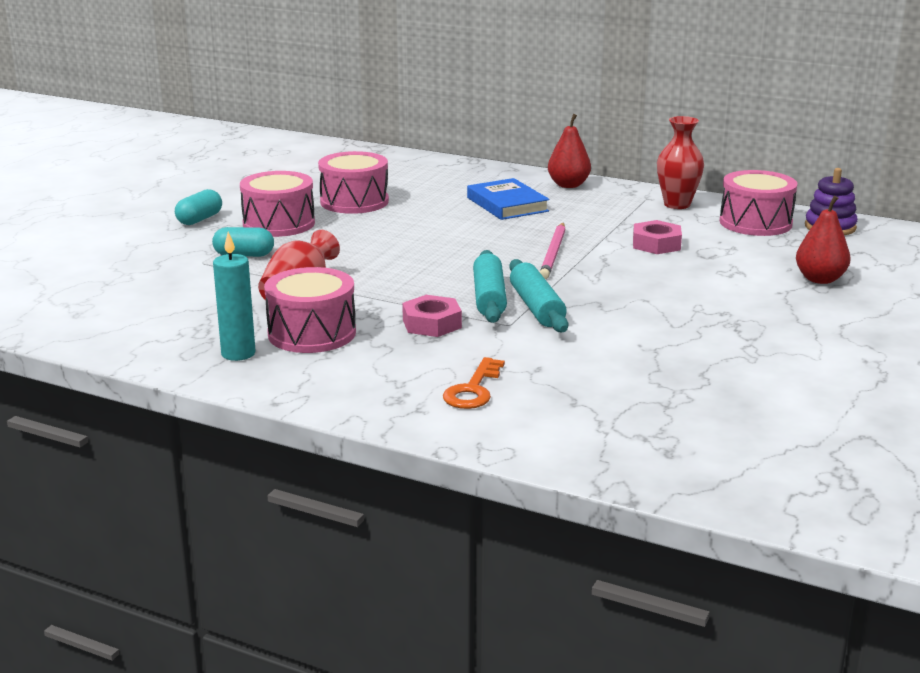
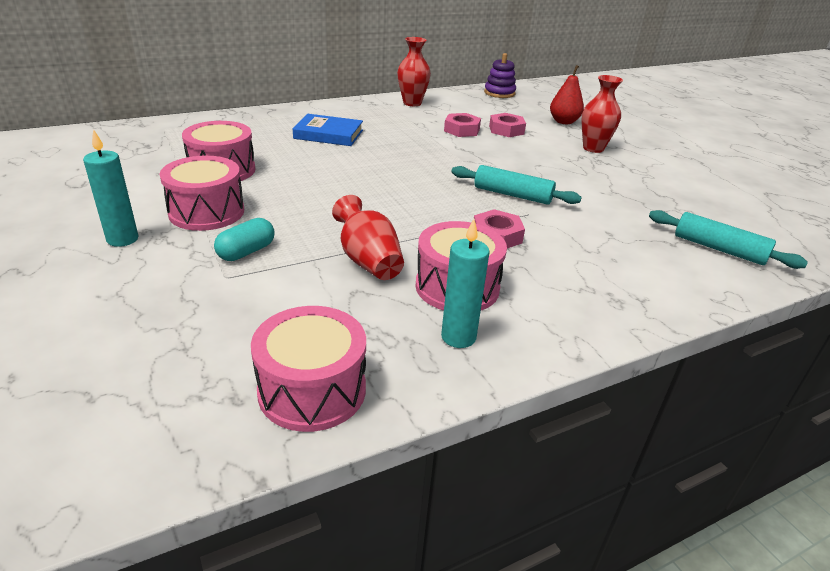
camera: 55 degrees left, 10 degrees up
turquoise capsule [175,189,222,225] -> turquoise candle [83,129,138,247]
orange key [443,357,505,409] -> none
turquoise rolling pin [473,250,507,323] -> turquoise rolling pin moved to [649,210,808,269]
pink pencil [540,223,566,279] -> none
red pear [548,114,591,188] -> none
pink drum [720,170,797,236] -> pink drum moved to [251,306,366,432]
none -> pink nut [489,113,526,137]
none -> red vase [581,75,623,153]

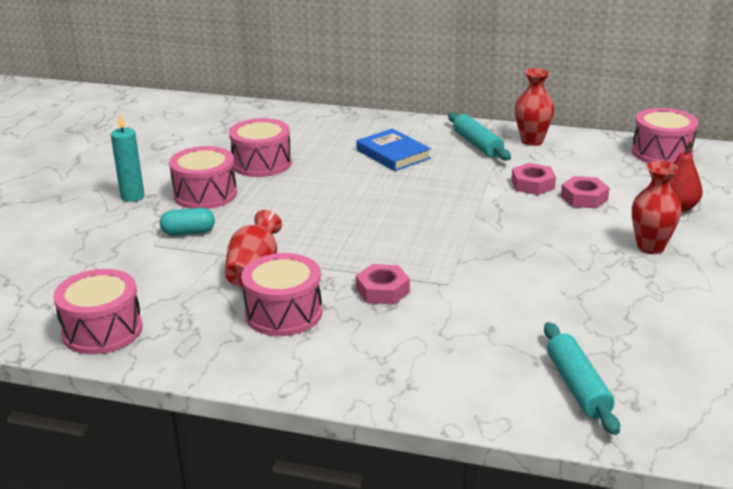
camera: 45 degrees right, 5 degrees down
turquoise candle [441,219,490,348] -> none
turquoise rolling pin [451,165,582,205] -> turquoise rolling pin moved to [448,112,511,161]
purple stacking toy [484,53,516,98] -> pink drum [632,108,698,163]

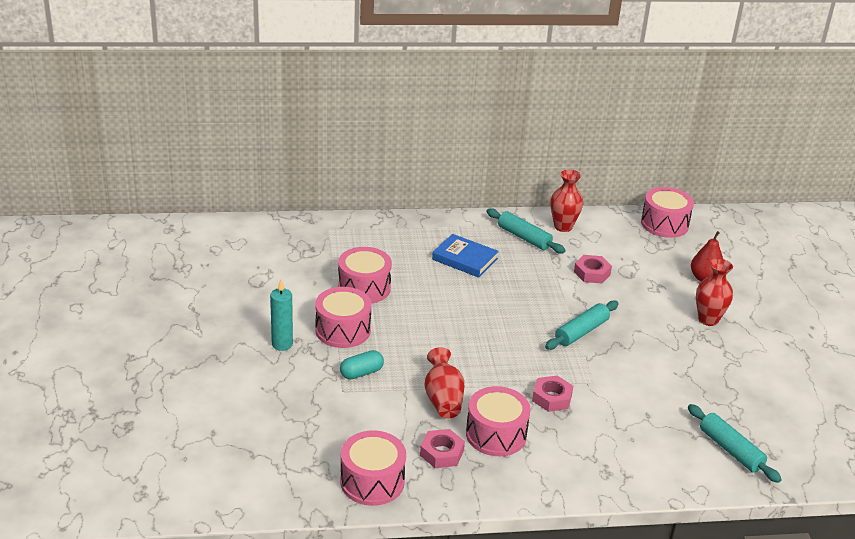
camera: 25 degrees left, 5 degrees up
pink nut [561,176,610,208] -> pink nut moved to [420,429,465,468]
none -> turquoise rolling pin [545,300,619,350]

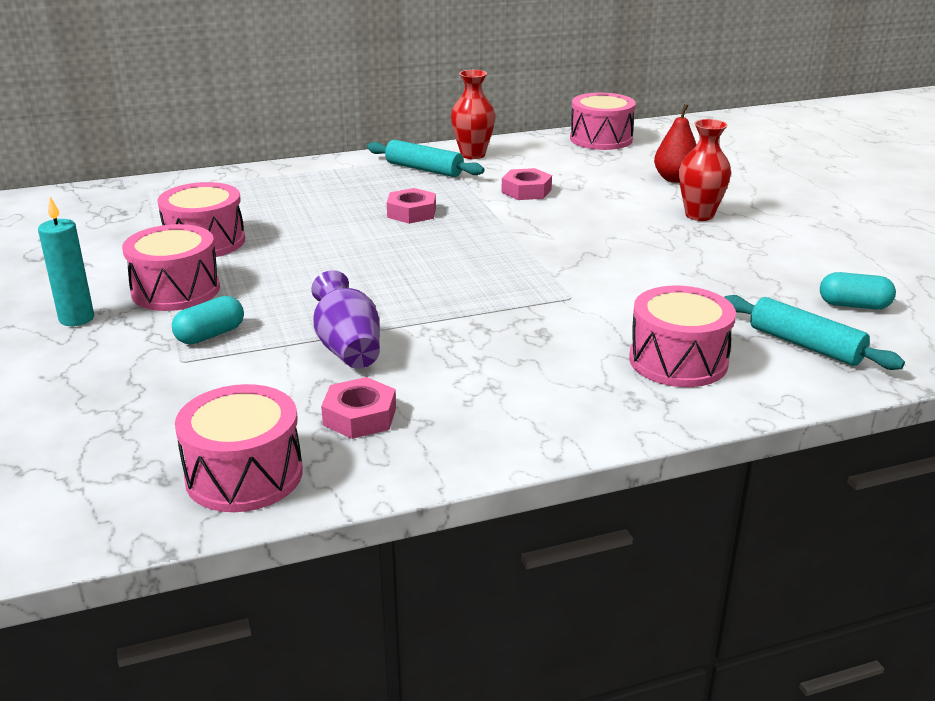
camera: 10 degrees left, 5 degrees down
red vase [424,347,465,419] -> purple vase [311,270,380,369]
blue book [432,234,499,278] -> none
pink drum [466,386,531,456] -> pink drum moved to [629,286,736,387]
pink nut [532,375,573,412] -> pink nut moved to [387,188,436,224]
turquoise rolling pin [545,300,619,350] -> none
none -> turquoise capsule [820,272,896,310]

